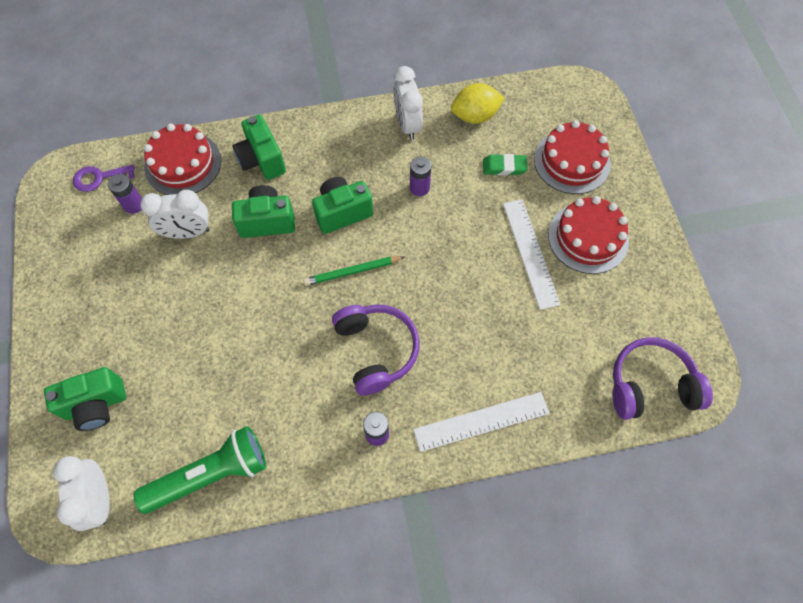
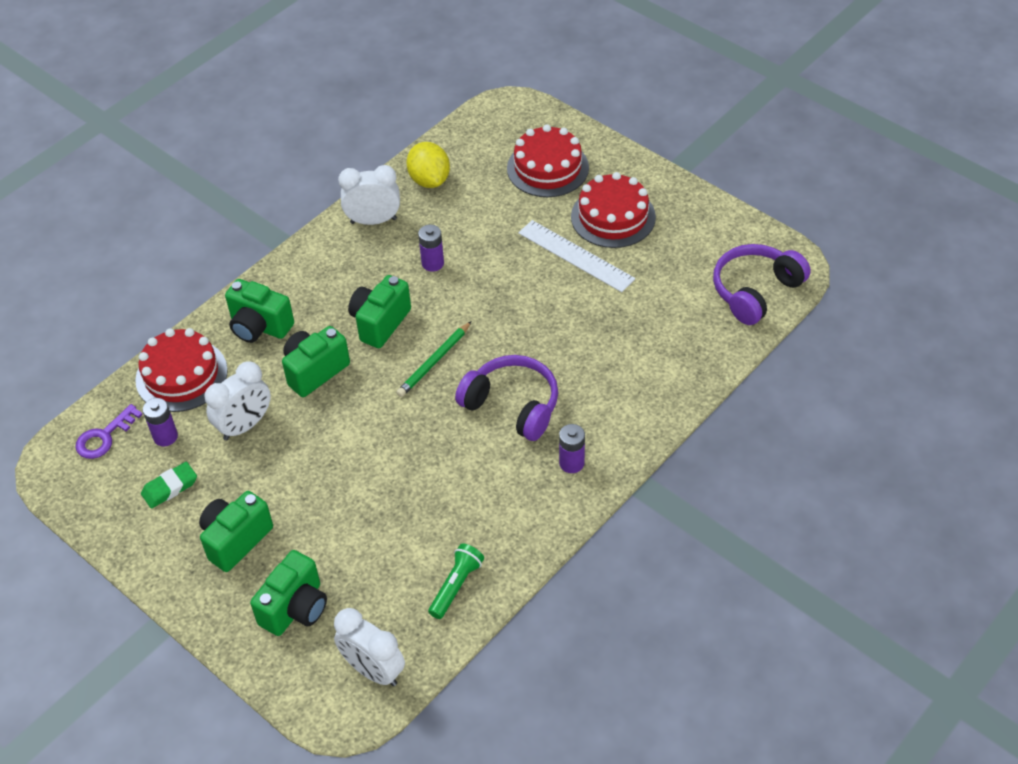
camera: 35 degrees left, 15 degrees down
green flashlight [133,426,266,514] -> green flashlight [428,544,484,619], size x0.57
white clock [393,66,423,140] -> white clock turned 135 degrees clockwise [338,165,400,225]
white ruler [413,392,550,452] -> none
yellow lemon [451,83,504,124] -> yellow lemon turned 60 degrees counterclockwise [407,142,450,188]
green eraser [483,154,528,175] -> green eraser moved to [141,462,197,509]
none -> green camera [199,491,273,572]

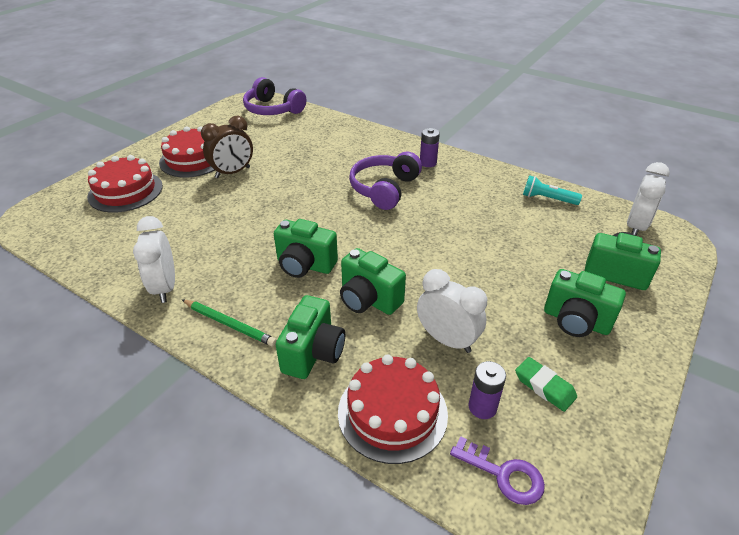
camera: 100 degrees left, 10 degrees down
green pencil [396,321,472,397] -> green pencil moved to [182,300,277,346]
yellow lemon [407,142,450,188] -> none
purple battery [418,224,444,272] -> none
green flashlight [428,544,484,619] -> turquoise flashlight [523,175,582,205]
white ruler [518,220,635,292] -> brown clock [201,116,253,178]

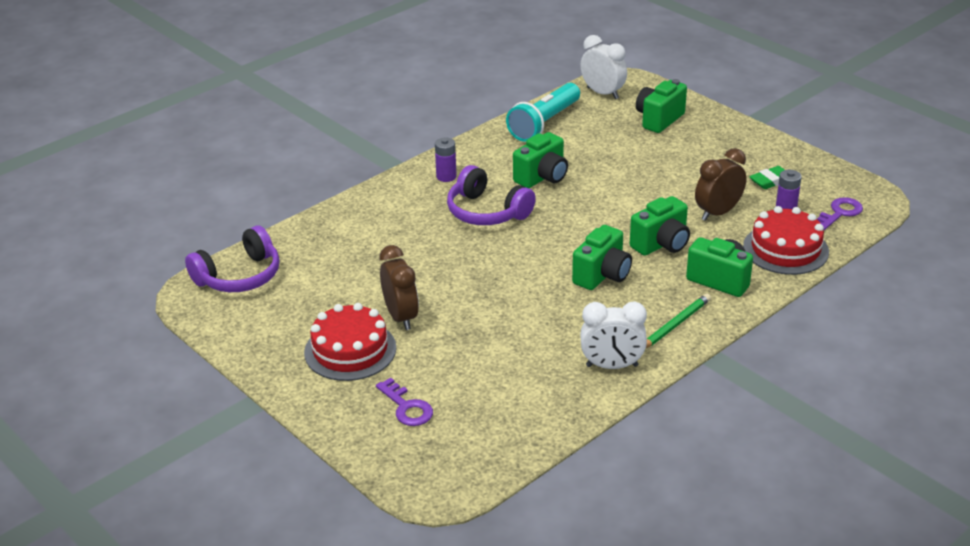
camera: 75 degrees left, 5 degrees down
red cake [87,155,163,213] -> purple key [376,378,433,426]
white clock [417,269,487,353] -> brown clock [695,148,747,221]
turquoise flashlight [523,175,582,205] -> turquoise flashlight [506,83,580,142], size x1.77
green camera [544,269,626,337] -> green camera moved to [513,132,568,188]

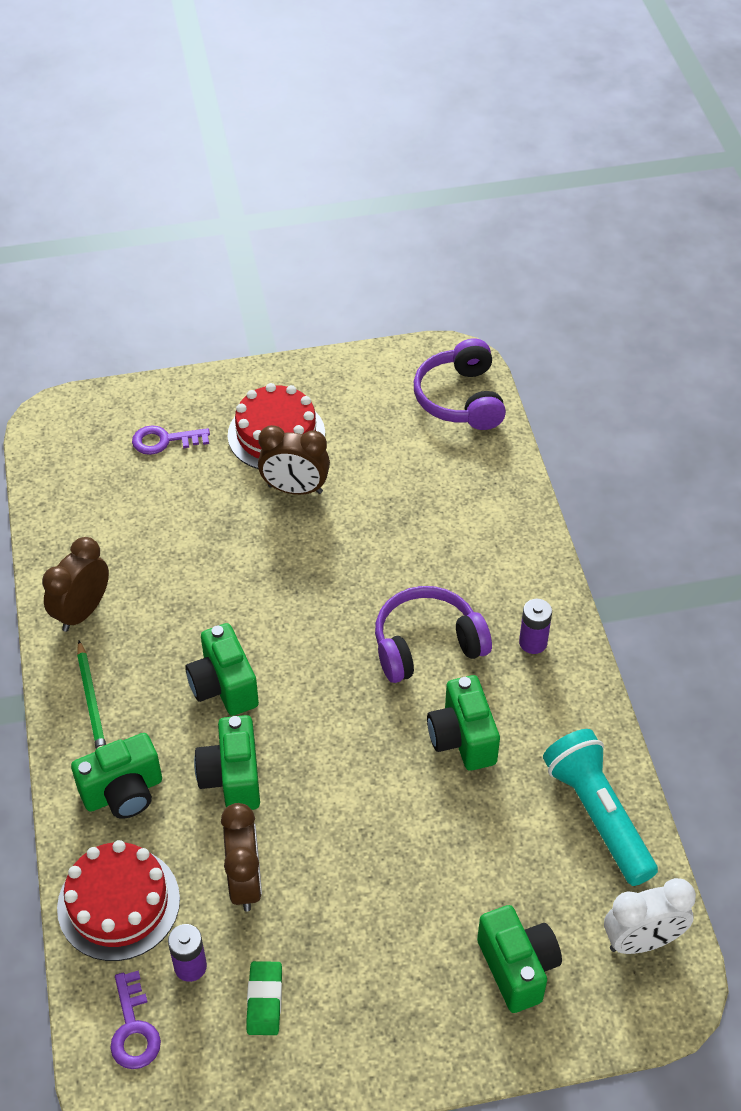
camera: 120 degrees right, 15 degrees up
white clock [580,302,647,369] -> brown clock [42,537,109,632]

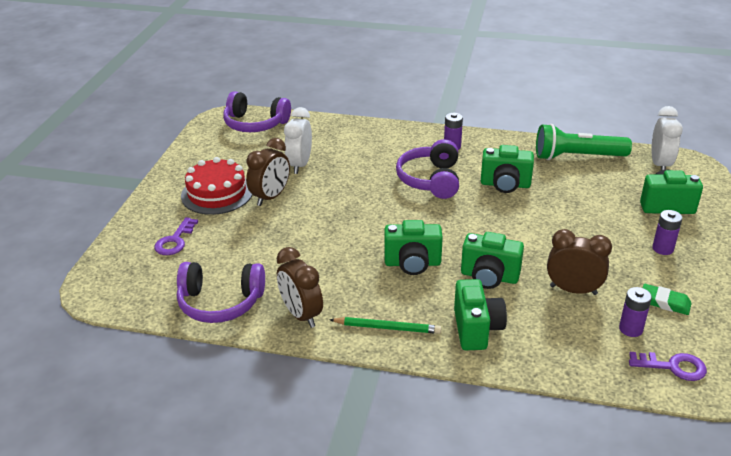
camera: 65 degrees left, 15 degrees down
red cake [57,840,180,961] -> none
turquoise flashlight [543,729,658,886] -> green flashlight [536,124,632,160]
none -> purple headphones [177,262,265,323]
none -> white clock [284,107,312,174]
none -> purple battery [652,210,683,255]

